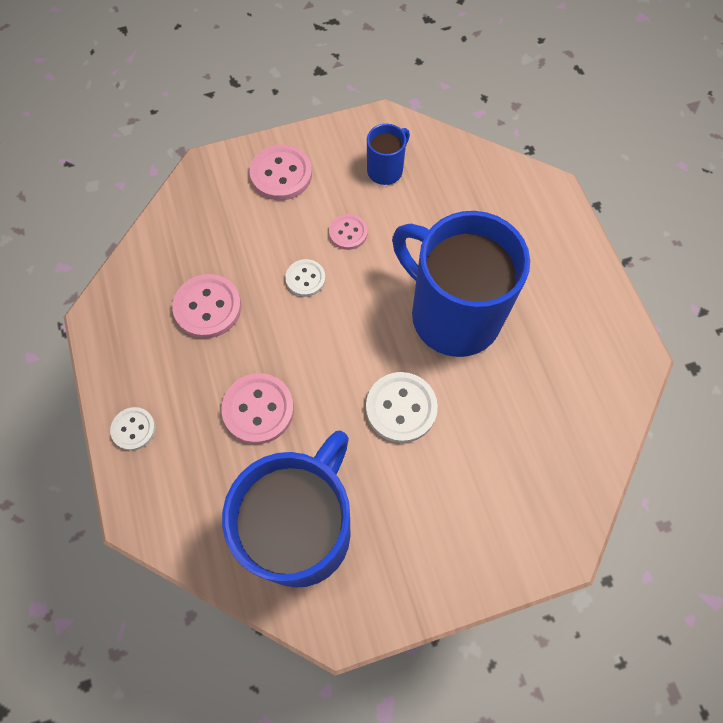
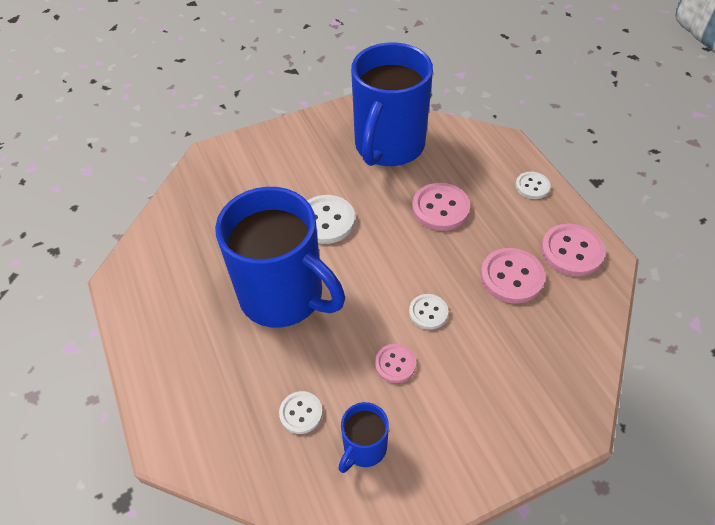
camera: 175 degrees right, 15 degrees down
pink button [249,144,312,200] -> pink button moved to [541,223,605,277]
none -> white button [279,391,323,434]

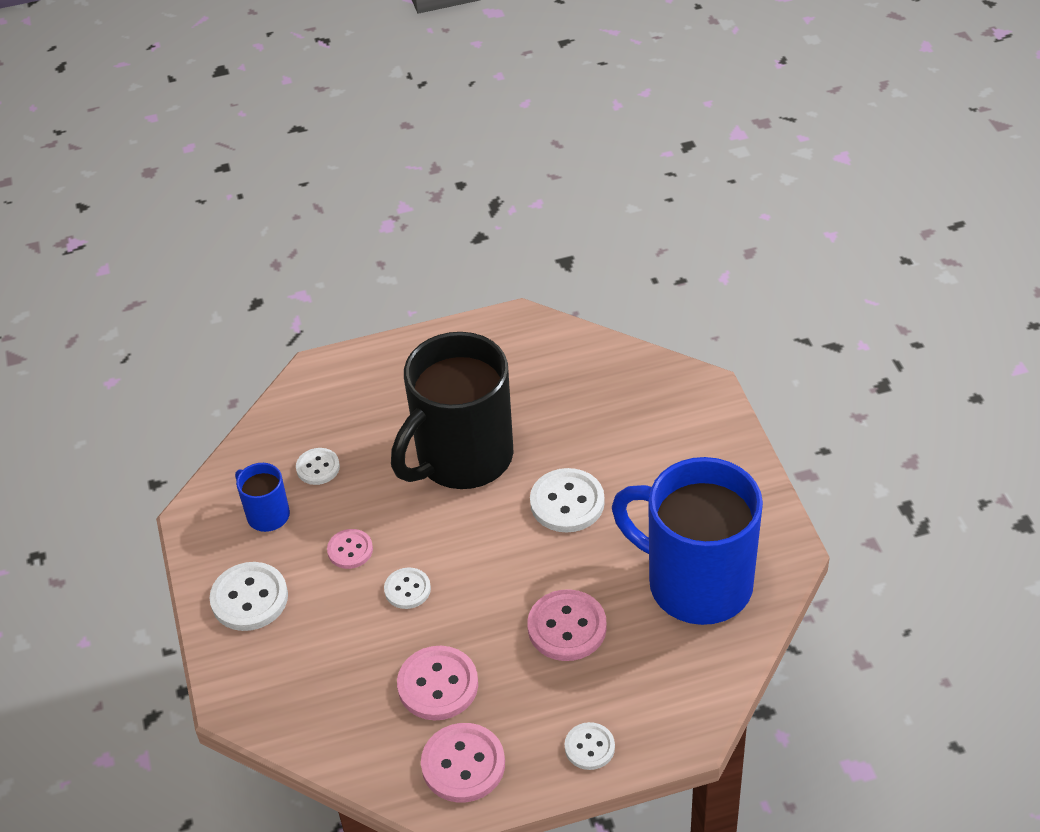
camera: 100 degrees right, 5 degrees down
blue mug [215,187,345,328] -> black mug [391,332,513,489]
none -> white button [209,562,288,631]

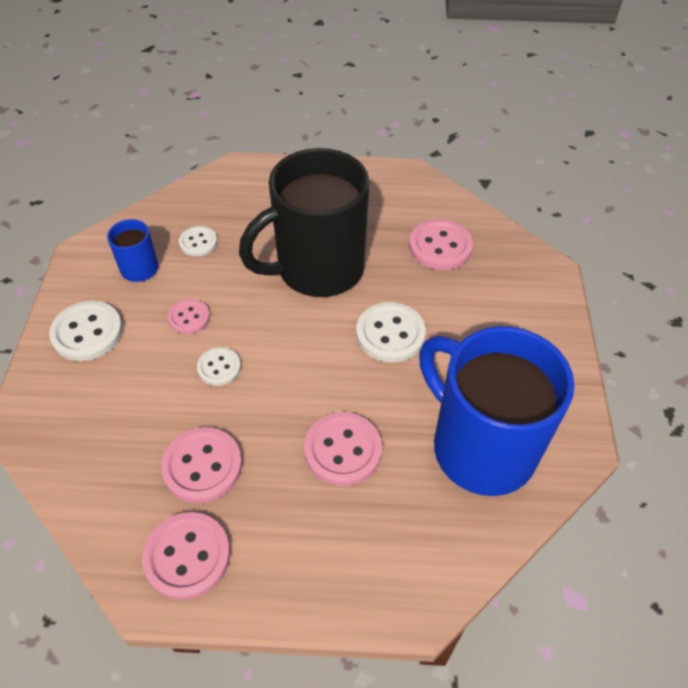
camera: 15 degrees right, 5 degrees up
white button [564,722,615,770] -> none
none -> pink button [409,219,473,270]

